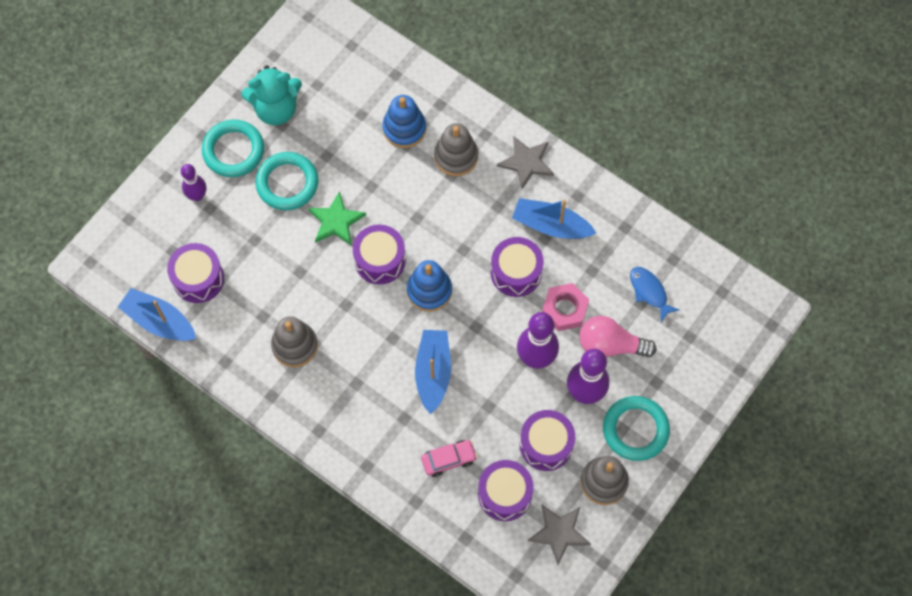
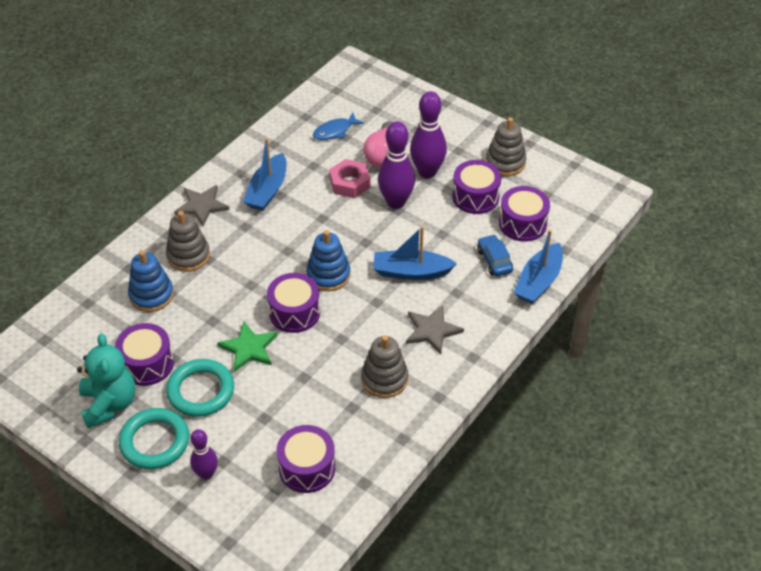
camera: 90 degrees left, 20 degrees down
blue boat [118,288,196,341] -> blue boat moved to [513,230,563,304]
pink car [421,440,478,477] -> blue car [477,234,513,276]
purple drum [491,237,544,297] -> purple drum moved to [115,323,174,386]
grey star [528,505,591,565] -> grey star moved to [406,305,464,355]
turquoise ring [603,396,670,461] -> none

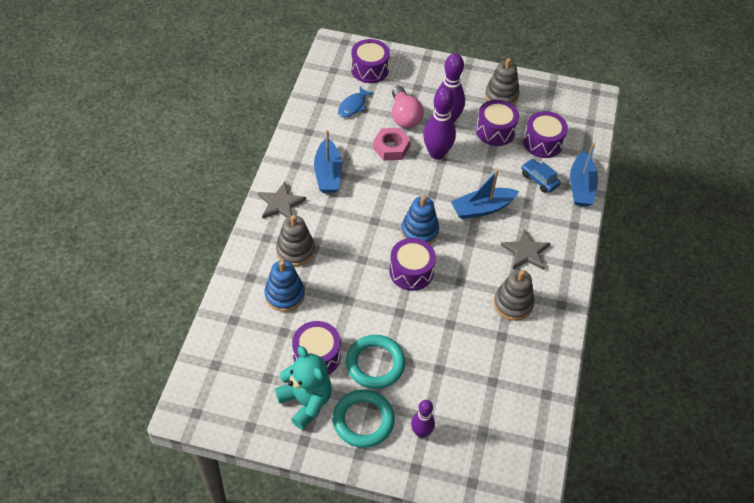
camera: 25 degrees left, 5 degrees up
green star [217,322,277,372] -> none
purple drum [277,425,336,493] -> purple drum moved to [351,39,390,83]

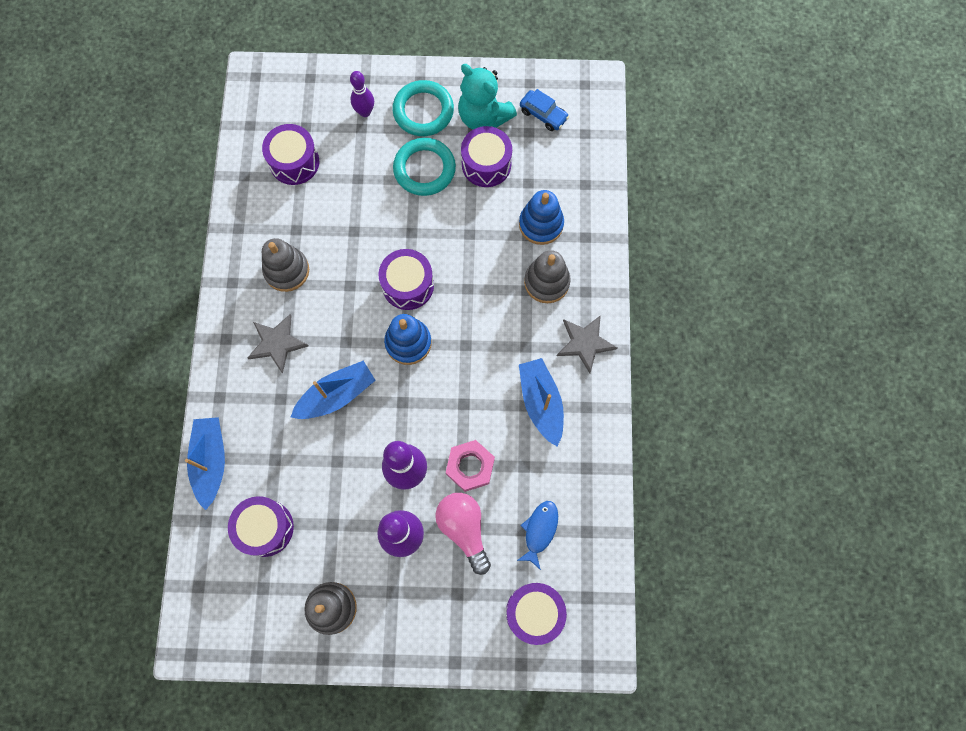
camera: 170 degrees right, 20 degrees up
purple drum [476,100,519,146] -> purple drum moved to [262,124,319,185]
blue car [521,159,561,193] -> blue car moved to [520,89,569,131]

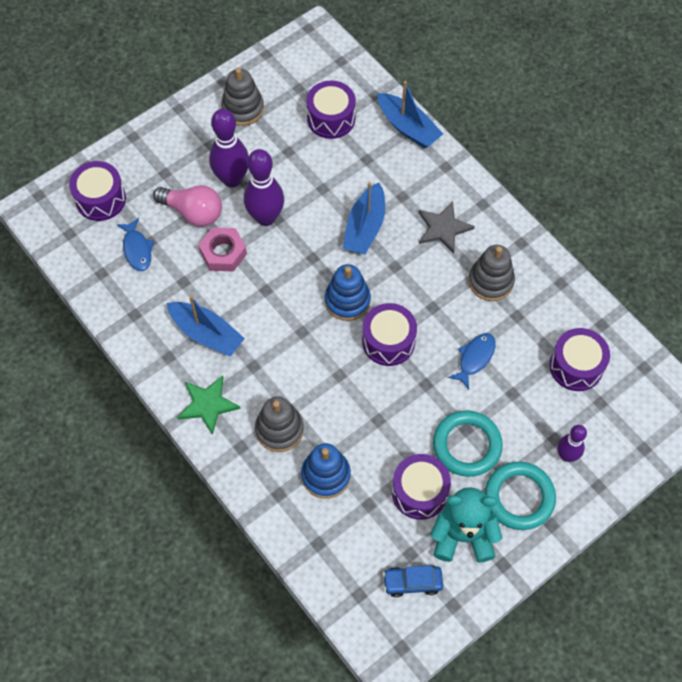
camera: 140 degrees right, 10 degrees down
grey star [557,315,617,373] -> green star [177,375,241,435]
none -> blue fish [448,333,496,389]

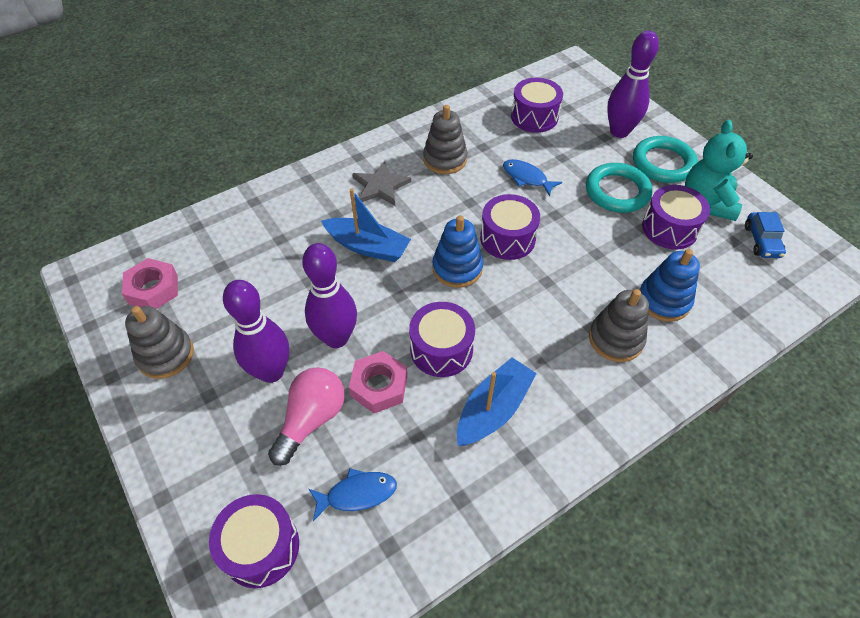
camera: 85 degrees left, 10 degrees down
green star [177,375,241,435] -> none
purple drum [306,81,356,139] -> purple drum moved to [409,302,475,377]
blue boat [377,81,443,148] -> none
purple bowling pin [557,425,587,462] -> purple bowling pin [607,31,659,138], size x1.66
none -> pink nut [122,258,178,309]

